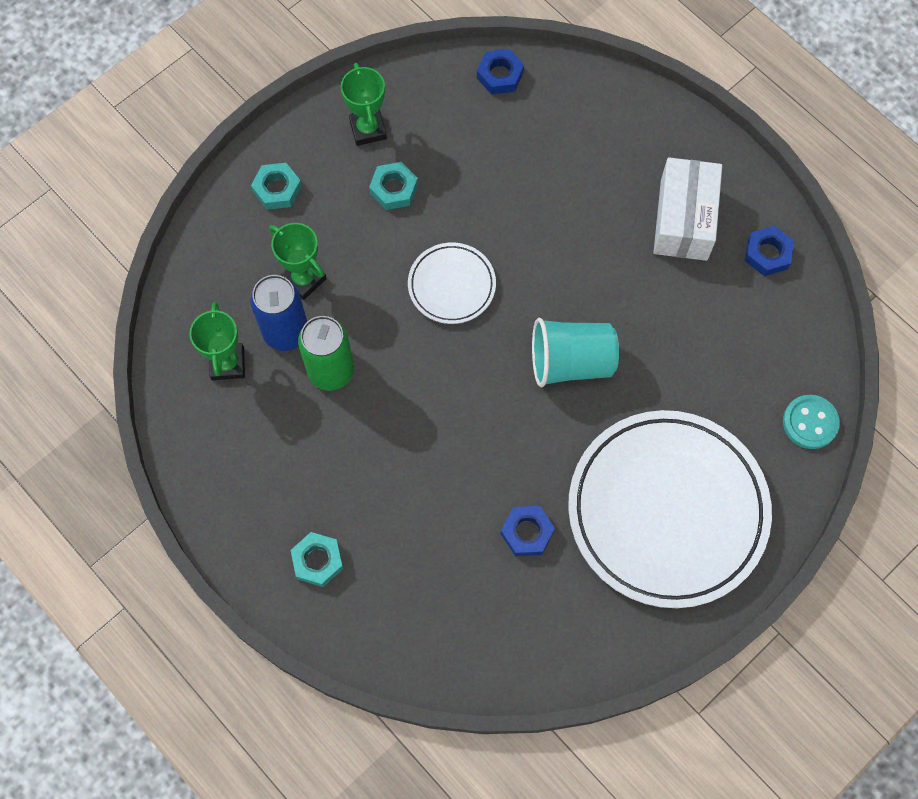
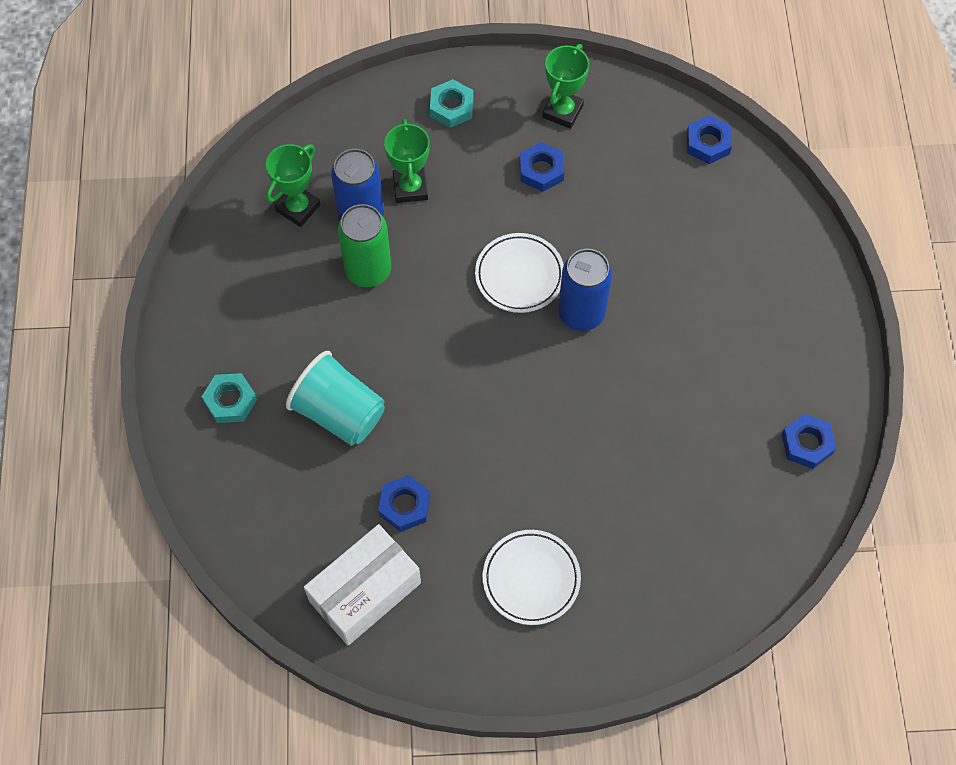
camera: 40 degrees right, 5 degrees down
turquoise nut [369,162,418,210] -> blue nut [520,142,564,192]
turquoise cup [532,318,619,387] -> turquoise cup moved to [286,351,385,446]
white plate [568,410,772,608] -> white plate [482,530,581,625], size x0.47
white box [653,157,722,261] -> white box moved to [304,524,421,645]
turquoise button [783,395,840,449] -> none
none -> blue can [558,249,612,331]

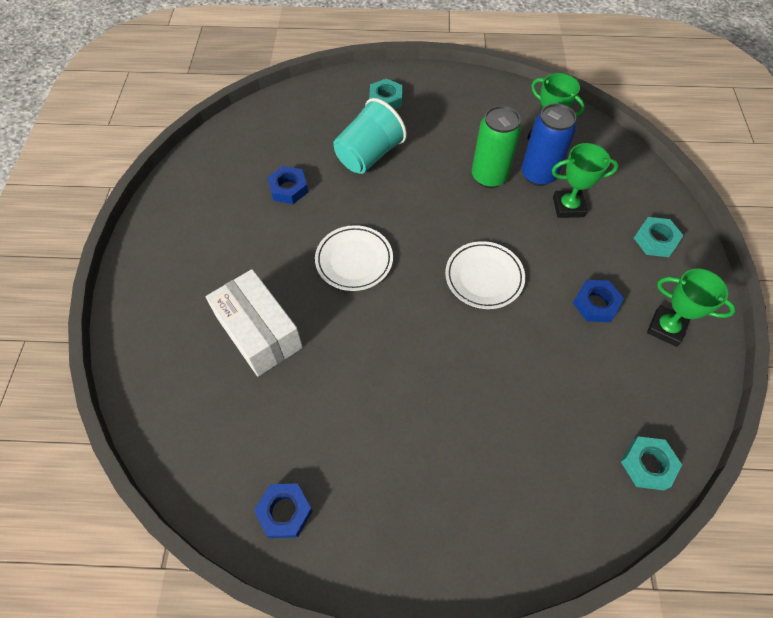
camera: 95 degrees right, 5 degrees down
white box [304,524,421,645] -> white box moved to [205,269,303,376]
white plate [482,530,581,625] -> white plate moved to [315,225,393,291]
blue can [558,249,612,331] -> none
blue nut [687,115,732,164] -> turquoise nut [621,436,682,490]

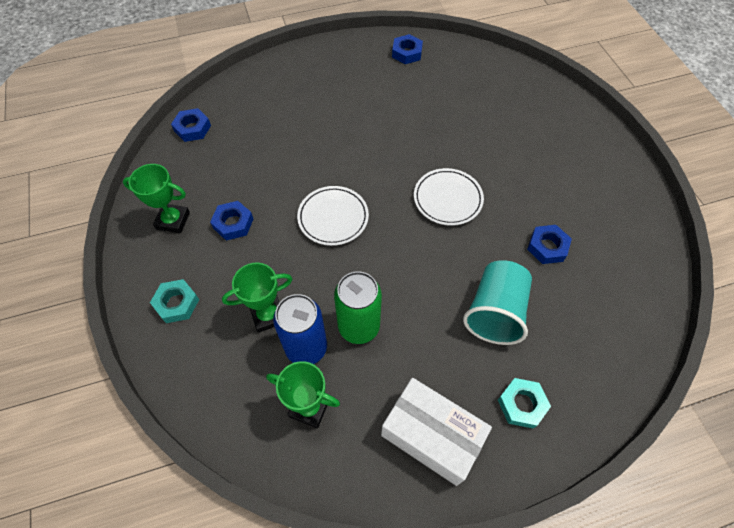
camera: 160 degrees right, 0 degrees up
white box [205,269,303,376] -> white box moved to [381,378,492,486]
turquoise nut [621,436,682,490] -> blue nut [171,108,211,142]

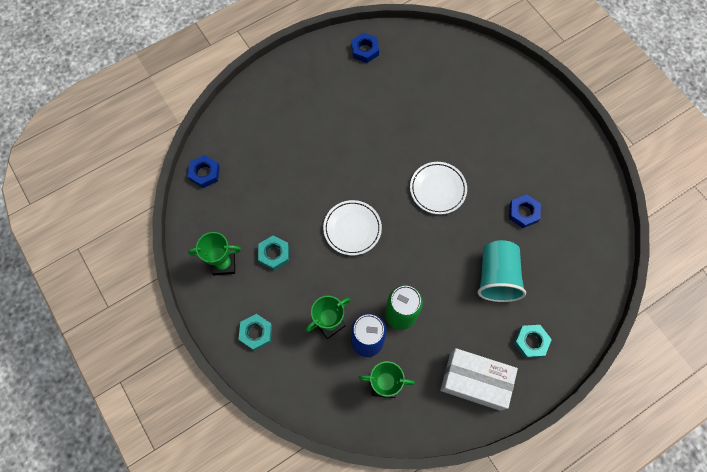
camera: 15 degrees left, 10 degrees up
blue nut [210,201,253,241] -> turquoise nut [258,235,289,270]

